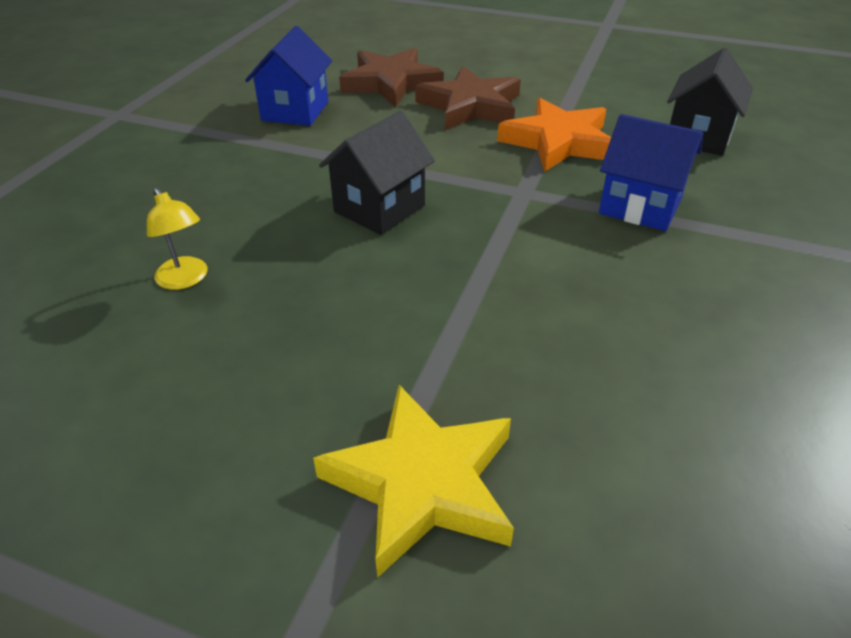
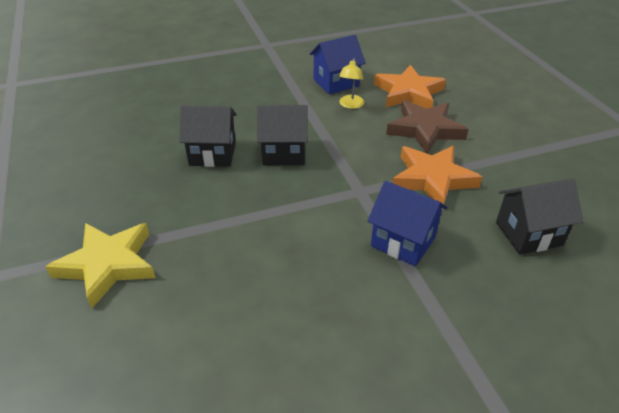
camera: 50 degrees right, 0 degrees up
yellow lamp [147,188,207,290] -> yellow lamp moved to [339,58,364,109]
brown star [339,48,444,107] -> orange star [374,65,446,109]
blue house [599,114,703,231] -> blue house turned 45 degrees counterclockwise [367,181,448,266]
none -> black house [179,105,237,167]

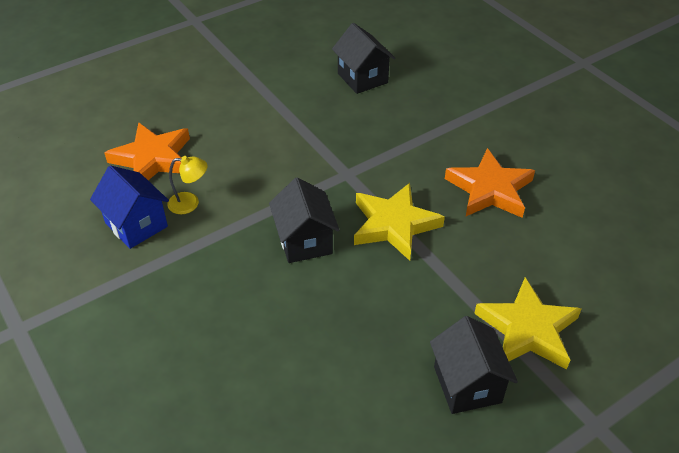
camera: 105 degrees left, 5 degrees up
black house [179,105,237,167] -> black house moved to [430,316,518,414]
blue house [367,181,448,266] -> none
brown star [386,100,469,154] -> none
orange star [392,146,482,209] -> orange star moved to [445,148,535,218]
none -> yellow star [354,183,445,261]

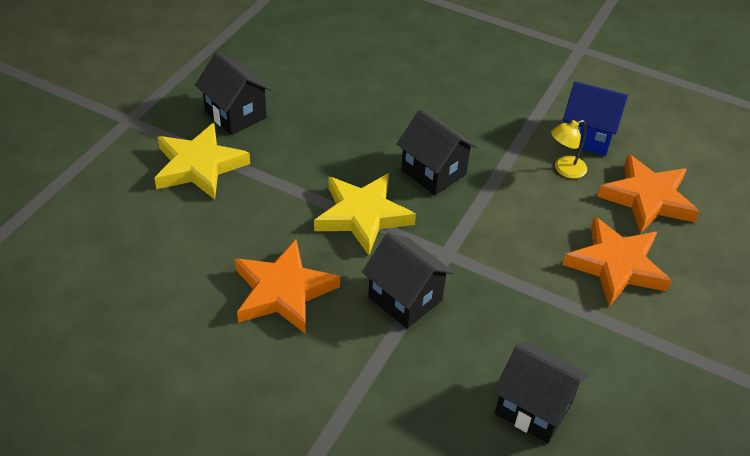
camera: 150 degrees right, 0 degrees up
none -> black house [362,233,454,329]
none -> orange star [562,216,672,306]

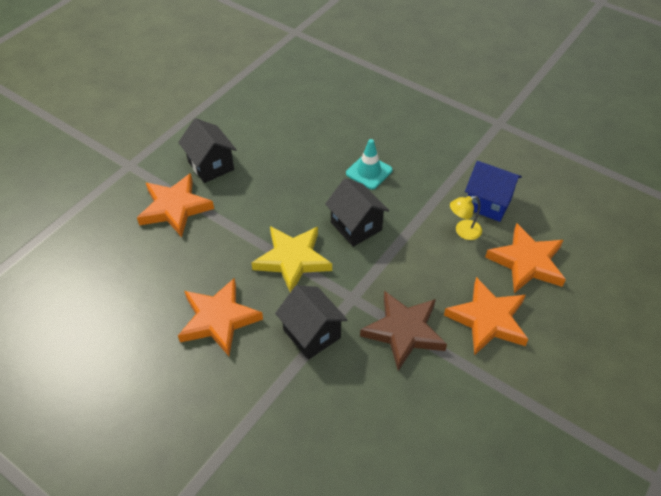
camera: 10 degrees right, 5 degrees up
yellow star [154,123,250,200] -> orange star [137,173,214,237]
black house [494,342,589,443] -> none
none -> turquoise traffic cone [346,139,393,189]
none -> brown star [360,291,447,371]

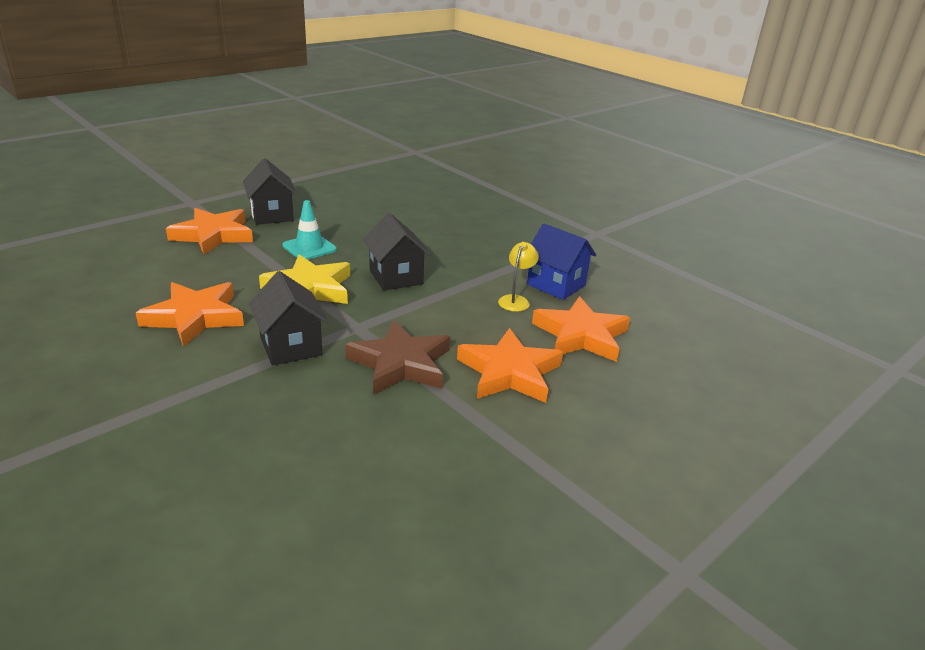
camera: 10 degrees right, 20 degrees down
turquoise traffic cone [346,139,393,189] -> turquoise traffic cone moved to [282,200,337,260]
yellow lamp [450,196,482,240] -> yellow lamp turned 120 degrees clockwise [498,242,539,312]

